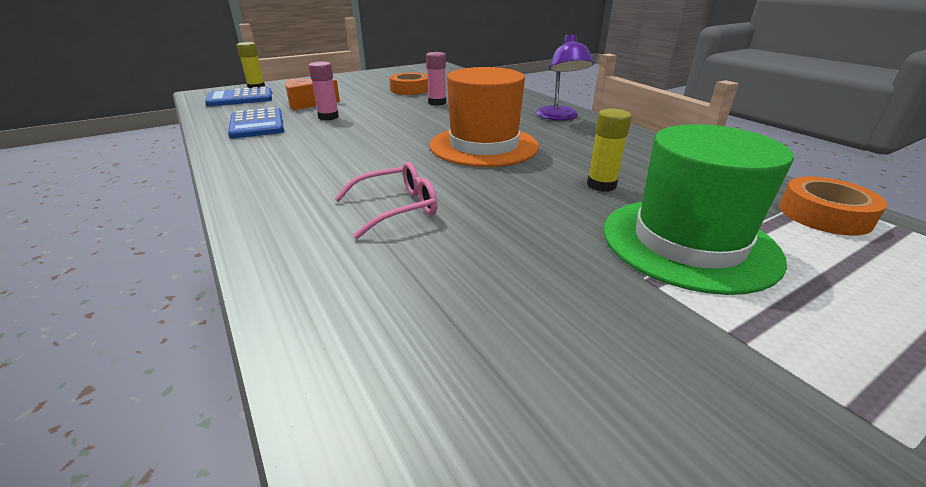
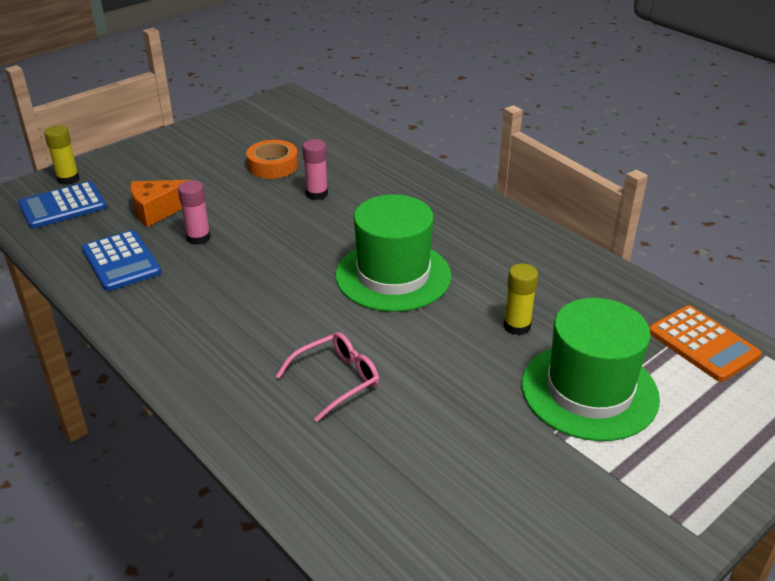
camera: 10 degrees left, 5 degrees up
orange hat [430,67,539,167] -> green hat [336,194,451,312]
purple lamp [536,35,594,120] -> none
orange tape [779,176,887,236] -> orange calculator [649,305,762,382]

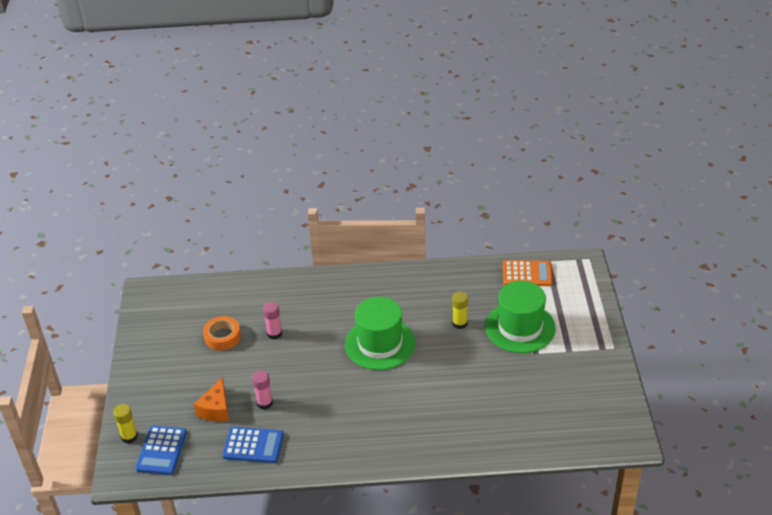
camera: 50 degrees left, 5 degrees up
pink glasses [275,332,379,422] -> none

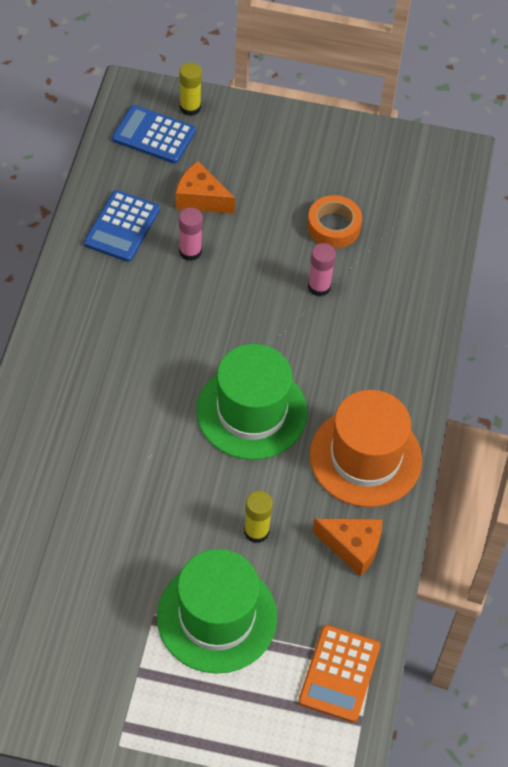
camera: 100 degrees right, 15 degrees up
none -> orange hat [310,390,422,507]
none -> orange cheese [312,519,382,577]

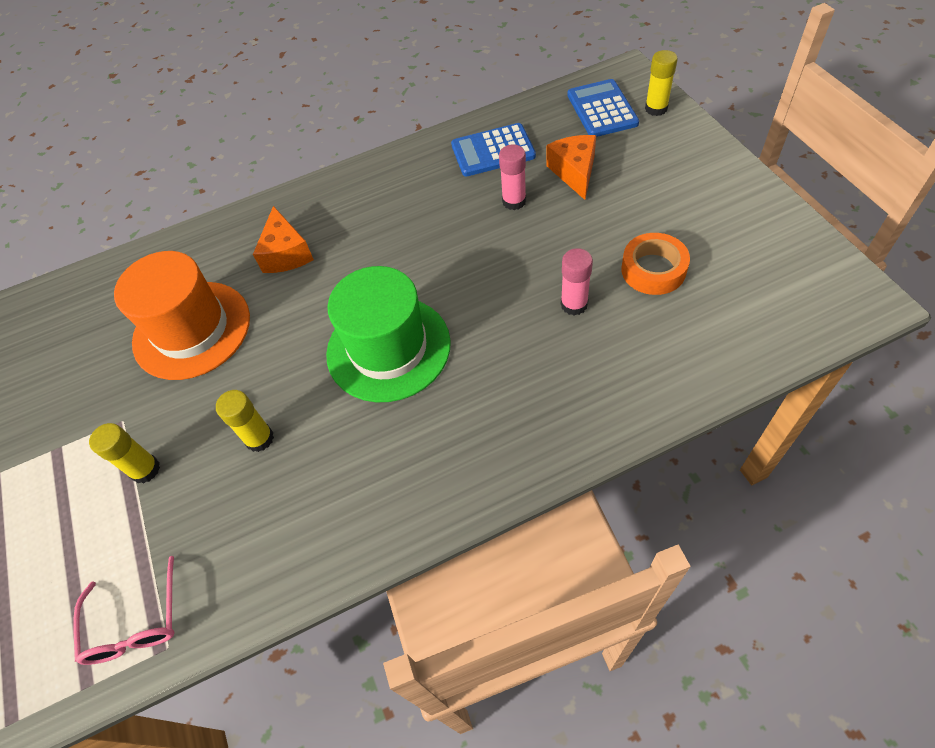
camera: 65 degrees right, 0 degrees up
green hat [157,549,277,674] -> yellow glue stick [89,423,160,484]
orange calculator [298,625,380,723] -> pink glasses [73,556,175,665]
orange hat [310,390,422,507] -> orange hat moved to [114,251,250,380]
orange cheese [312,519,382,577] -> orange cheese moved to [253,206,314,273]

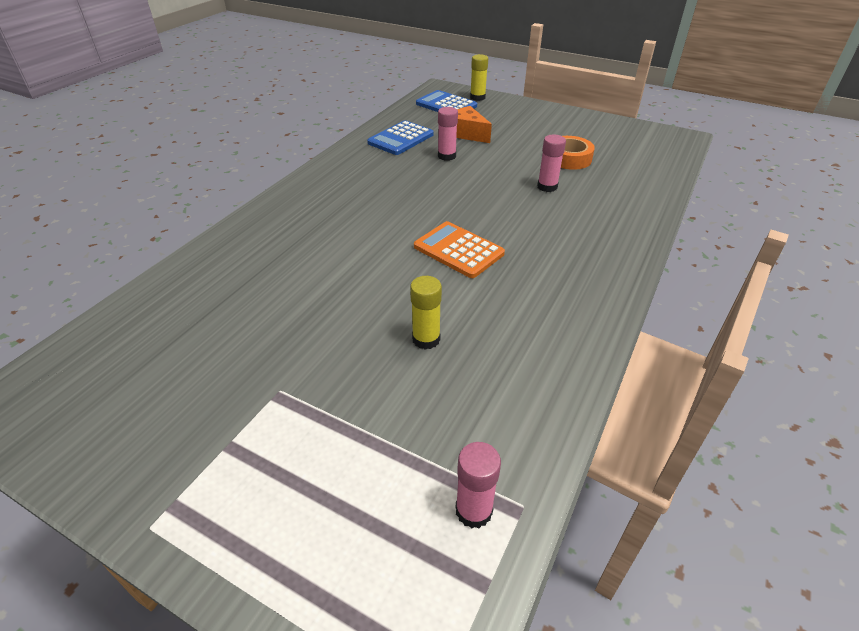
camera: 45 degrees left, 15 degrees down
pink glasses [73,556,175,665] -> pink glue stick [456,442,501,529]
yellow glue stick [89,423,160,484] -> none
orange hat [114,251,250,380] -> none
orange cheese [253,206,314,273] -> none
green hat [326,266,451,402] -> orange calculator [414,221,505,278]

